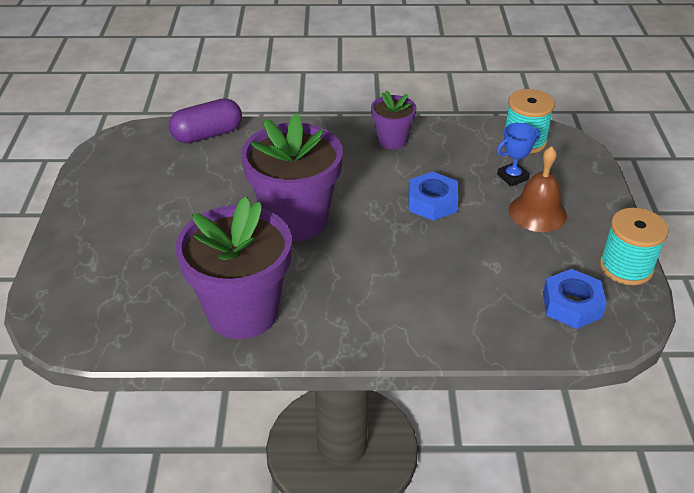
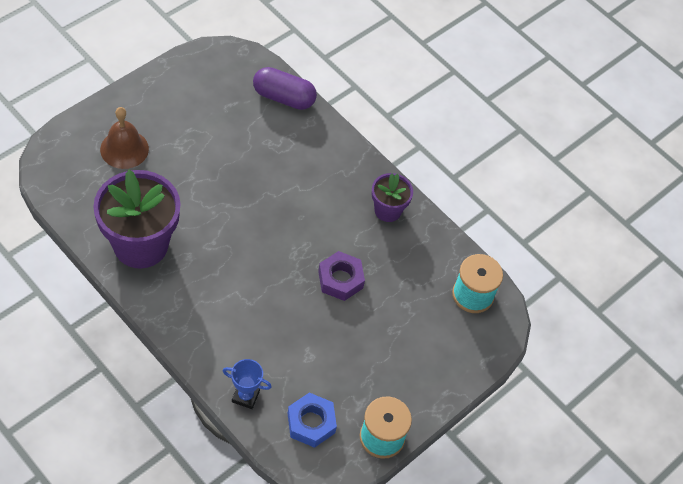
camera: 40 degrees right, 15 degrees up
purple flower pot [241,113,343,241] -> none
blue nut [408,172,458,221] -> purple nut [318,251,365,301]
blue trophy [497,123,540,187] -> blue trophy moved to [223,359,271,409]
brown bell [509,146,567,232] -> brown bell moved to [100,107,149,169]

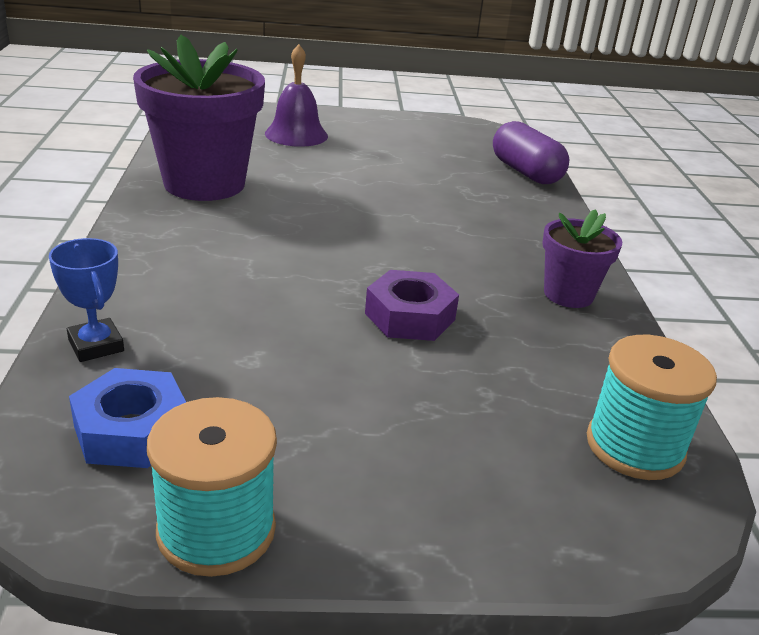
camera: 45 degrees right, 25 degrees down
brown bell [100,107,149,169] -> purple bell [265,44,328,147]

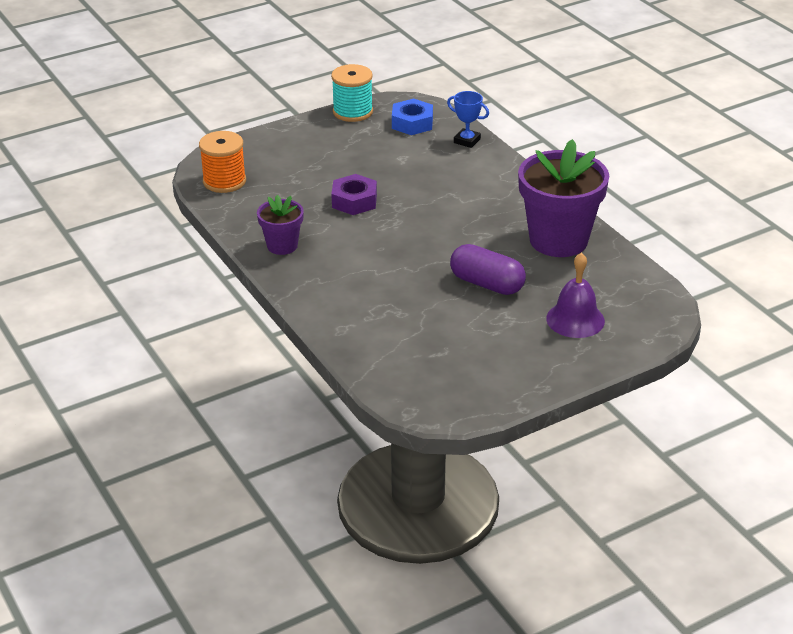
camera: 155 degrees right, 5 degrees up
purple capsule [493,121,569,184] -> purple capsule moved to [450,244,526,295]
turquoise spool [587,335,717,480] -> orange spool [199,131,246,193]

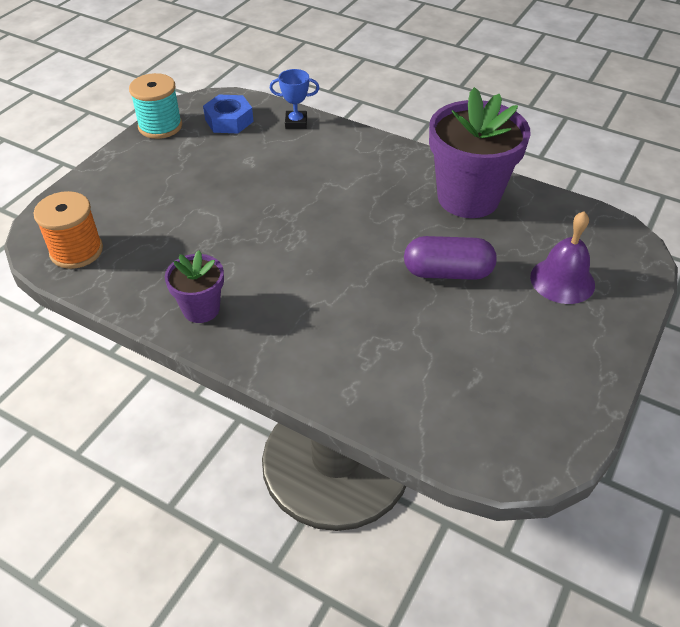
camera: 30 degrees left, 10 degrees up
purple nut [331,174,377,215] -> none

